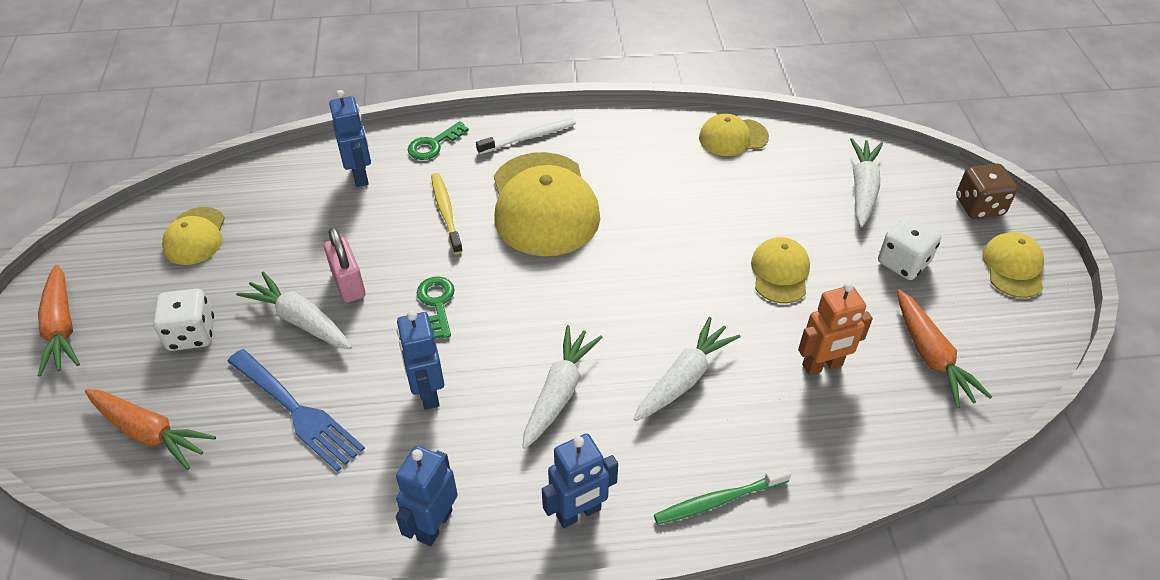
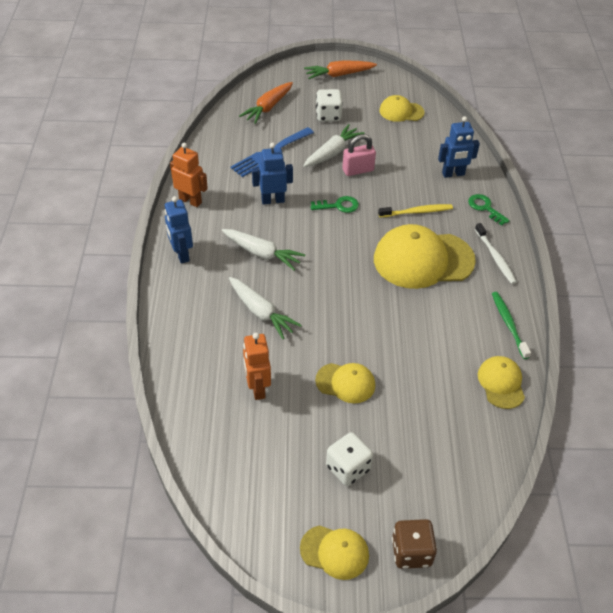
camera: 95 degrees right, 0 degrees up
blue robot [396,446,458,546] -> orange robot [170,143,208,207]
green toothbrush [654,466,791,525] -> green toothbrush moved to [492,292,531,359]
white carrot [850,138,883,227] -> none
orange carrot [897,290,992,408] -> none

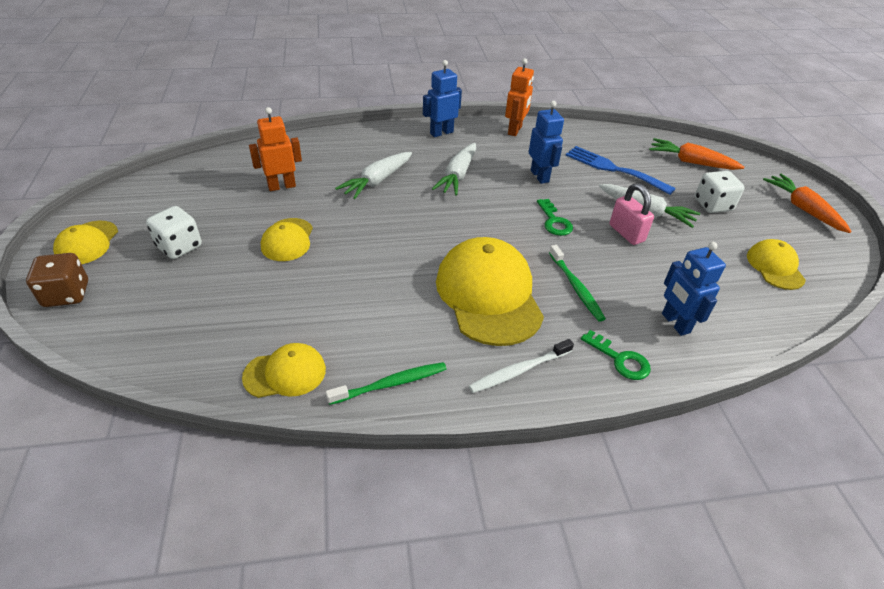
camera: 80 degrees right, 5 degrees down
yellow toothbrush [378,204,453,217] -> green toothbrush [549,245,606,322]
green key [468,194,510,226] -> green key turned 90 degrees clockwise [581,330,651,380]

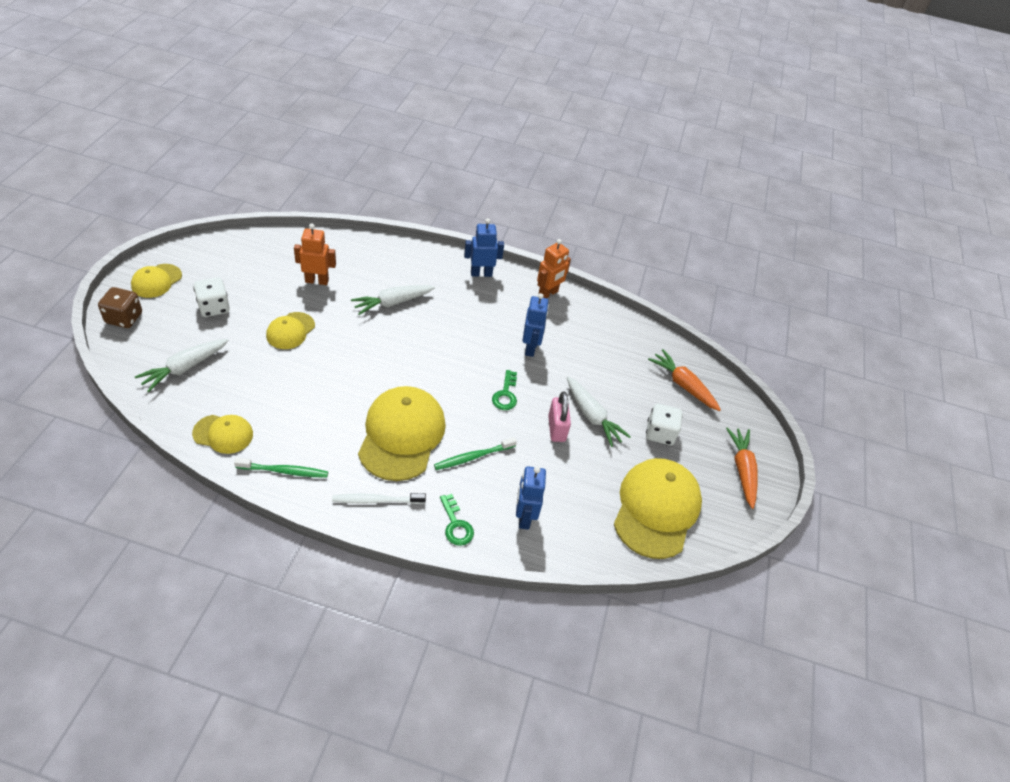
camera: 20 degrees right, 5 degrees up
white carrot [432,143,476,196] -> white carrot moved to [135,339,229,392]
green toothbrush [549,245,606,322] -> green toothbrush turned 60 degrees clockwise [434,437,517,470]
blue fork [566,146,676,195] -> none
yellow cap [747,239,806,290] -> yellow cap [614,458,702,559], size x1.91

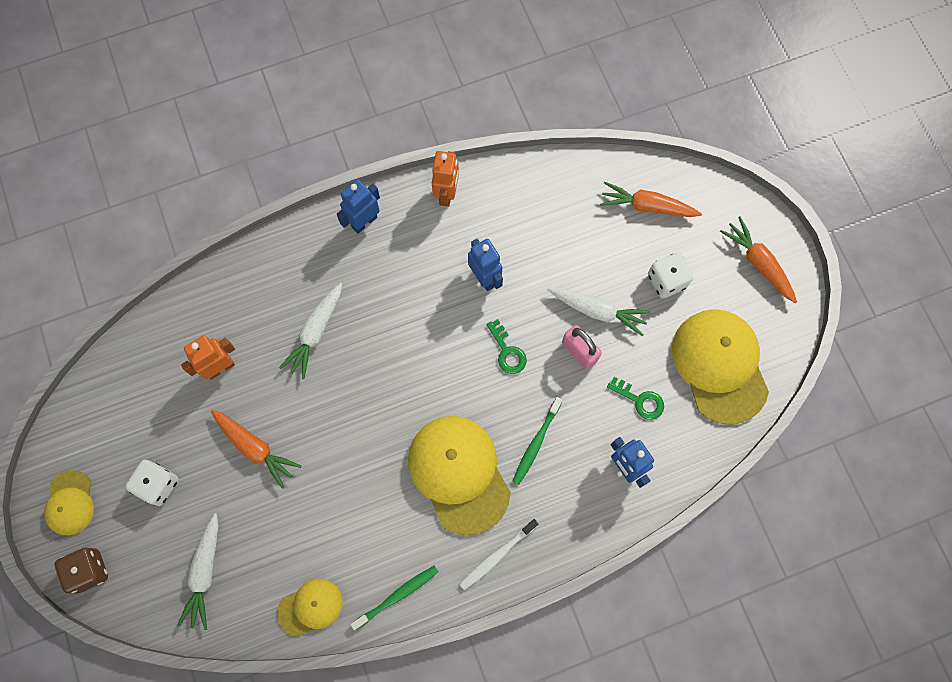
camera: 30 degrees left, 25 degrees up
yellow cap [266,312,315,349] -> orange carrot [211,410,301,489]
green key [440,494,474,546] -> green key moved to [607,377,664,420]

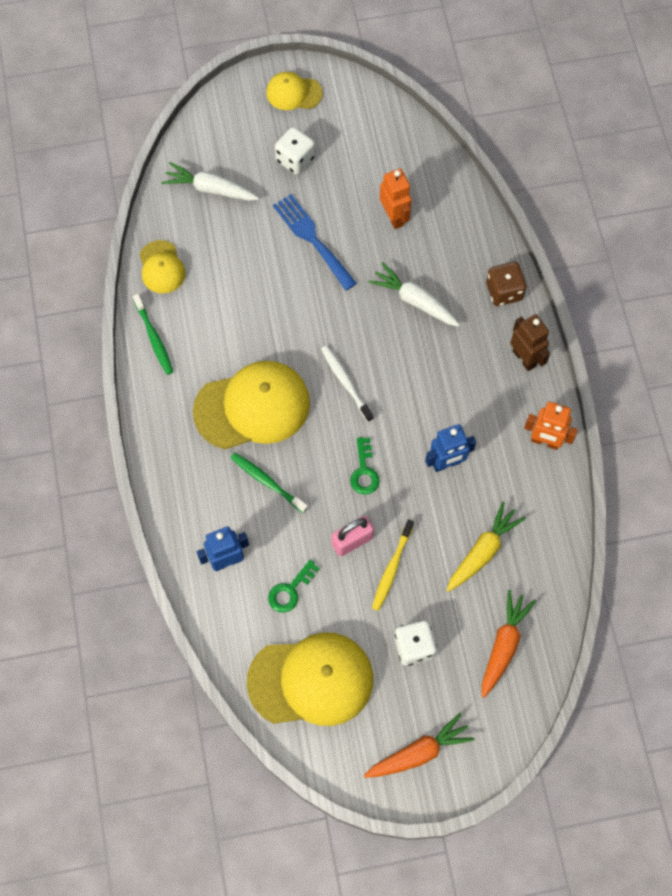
camera: 100 degrees right, 5 degrees down
brown dice [55,548,108,593] -> brown dice moved to [486,262,527,306]
orange carrot [211,410,301,489] -> blue fork [273,194,357,291]
blue robot [337,179,380,234] -> brown robot [510,314,550,371]
white toothbrush [459,519,539,590] -> white toothbrush moved to [321,346,374,422]
green key [486,319,527,374] -> green key turned 75 degrees counterclockwise [350,437,380,494]
white carrot [548,288,651,336] -> yellow toothbrush [372,519,414,611]
none -> yellow carrot [447,501,526,592]

